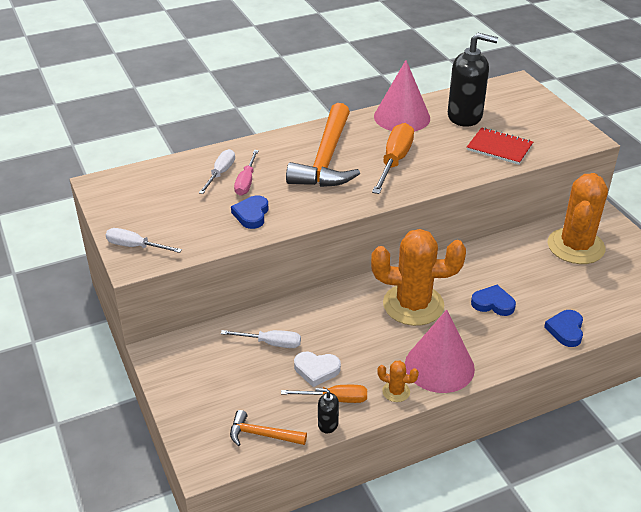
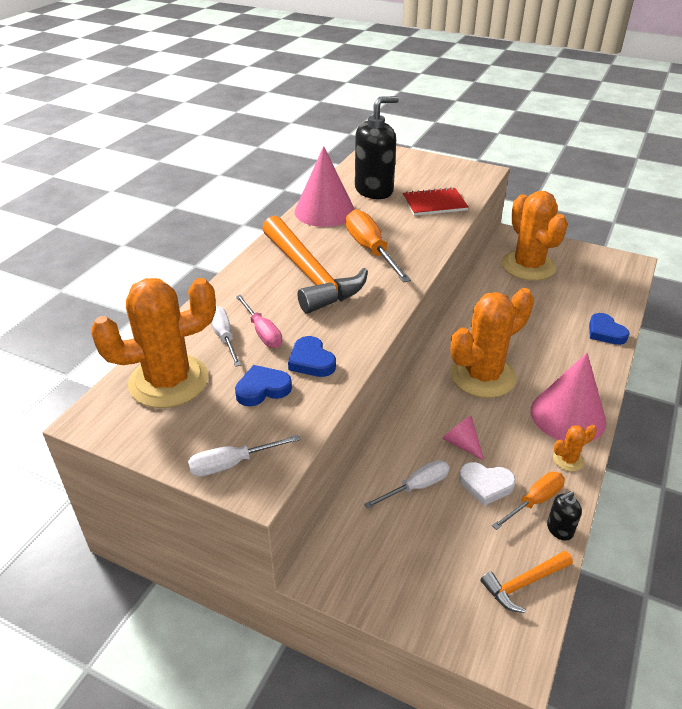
camera: 40 degrees left, 0 degrees up
white heart [294,352,341,387] -> white heart turned 45 degrees clockwise [459,462,516,506]
blue heart [471,285,516,316] -> blue heart moved to [235,365,292,406]
none -> orange cactus [91,278,216,408]
none -> pink cone [442,416,484,461]

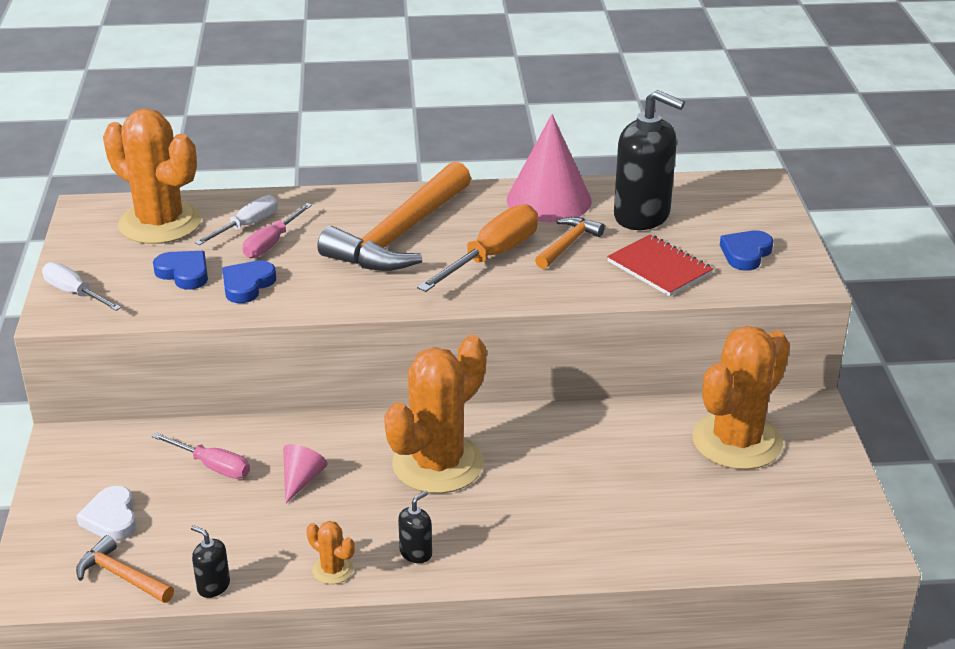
camera: 60 degrees right, 5 degrees down
white screwdriver [364,460,450,509] -> pink screwdriver [152,432,250,479]
orange cactus [450,288,534,398] -> orange cactus turned 75 degrees counterclockwise [384,335,487,494]
white heart [459,462,516,506] -> white heart moved to [76,486,137,541]
orange screwdriver [492,472,565,530] -> none
pink cone [531,353,606,442] -> black soap dispenser [398,491,432,563]
blue heart [589,313,630,345] -> blue heart moved to [720,230,774,271]
none -> orange hammer [535,217,605,269]

